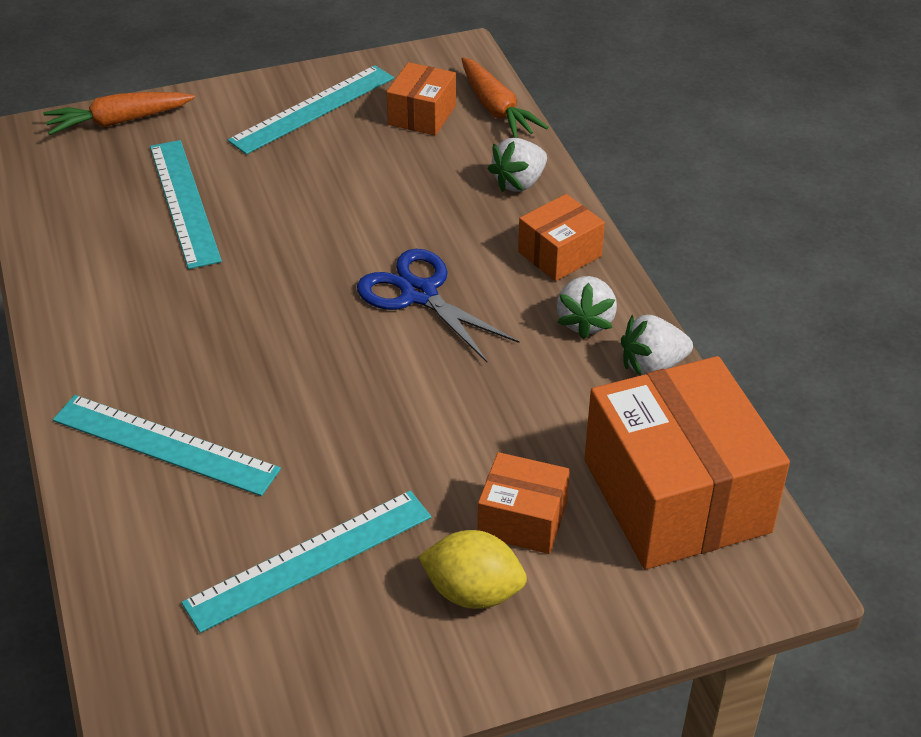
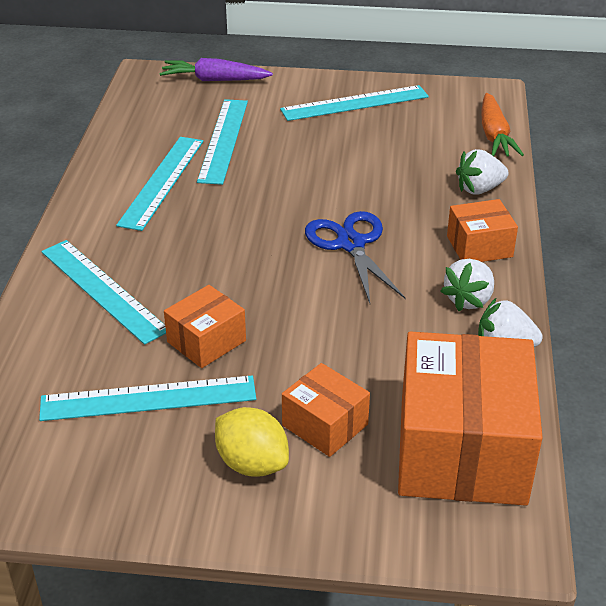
camera: 25 degrees right, 5 degrees down
orange carrot [43,92,195,135] -> purple carrot [159,58,273,81]
orange box [386,62,456,136] -> orange box moved to [164,285,246,368]
none -> turquoise ruler [116,137,204,231]

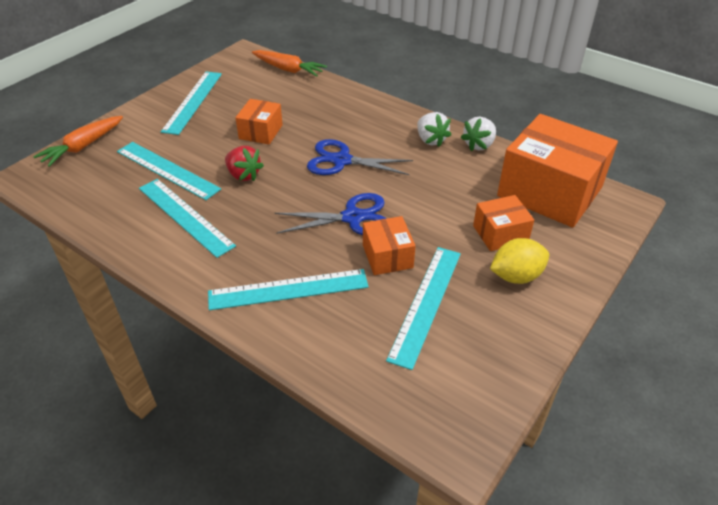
camera: 60 degrees left, 5 degrees up
purple carrot [159,58,273,81] -> orange carrot [33,116,123,167]
orange box [447,199,518,262] -> orange box moved to [235,99,283,144]
white strawberry [456,149,509,195] -> none
none -> red strawberry [225,146,264,181]
none -> blue scissors [275,193,387,235]

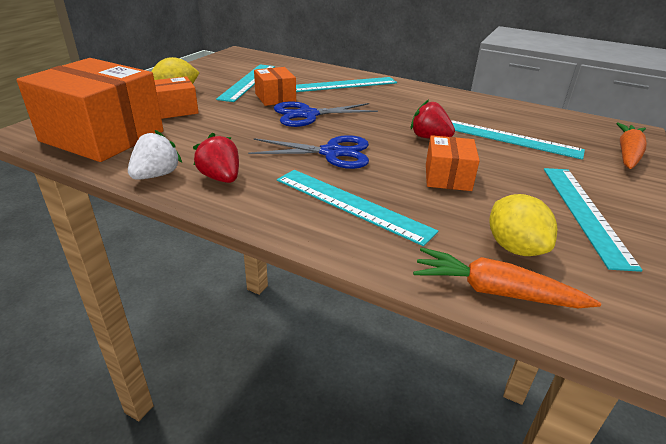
camera: 170 degrees right, 10 degrees down
turquoise ruler [139,179,236,258] -> turquoise ruler moved to [277,170,438,246]
white strawberry [417,112,451,147] -> red strawberry [193,132,239,183]
none -> yellow lemon [490,194,557,256]

